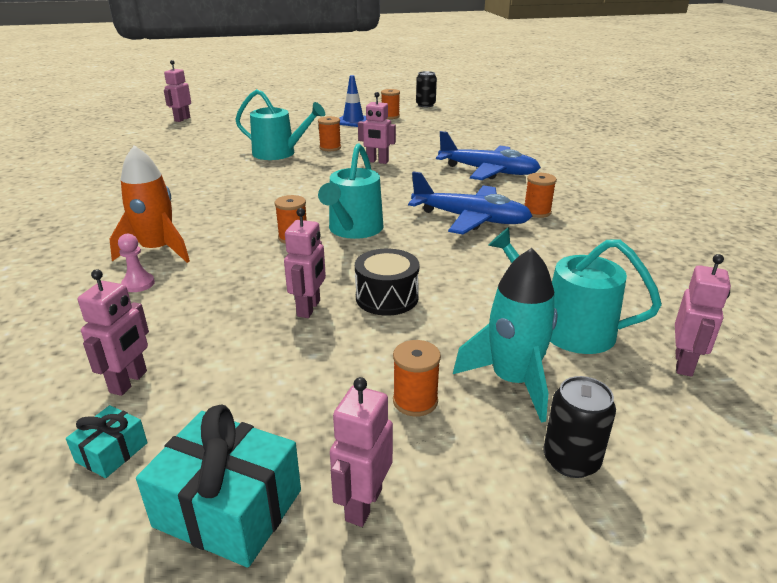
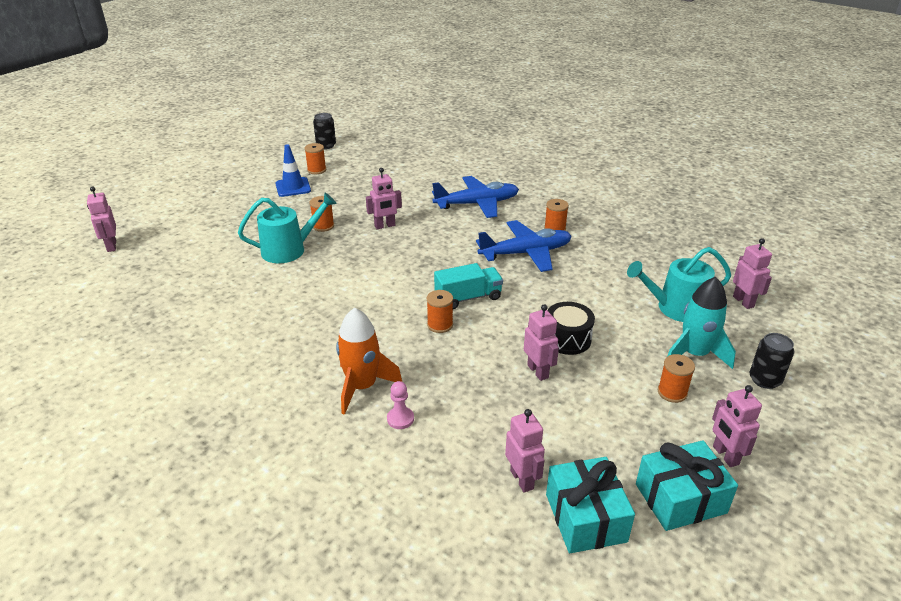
camera: 40 degrees left, 5 degrees up
turquoise gift [66,405,148,478] -> turquoise gift [546,457,635,553], size x1.95
turquoise watering can [318,143,384,239] -> turquoise truck [434,263,503,309]

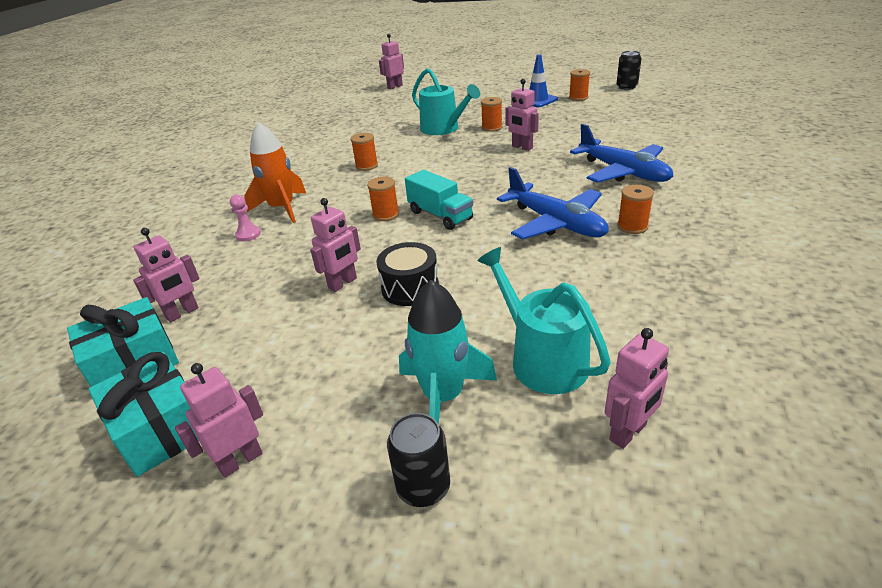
camera: 70 degrees right, 0 degrees up
orange spool [658,354,695,403] -> orange spool moved to [350,133,378,171]

